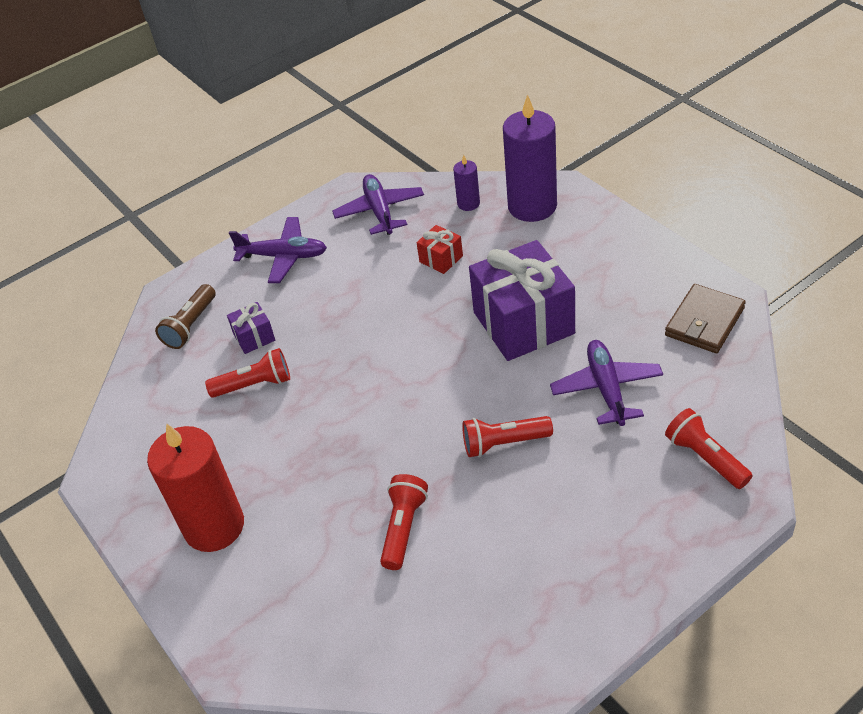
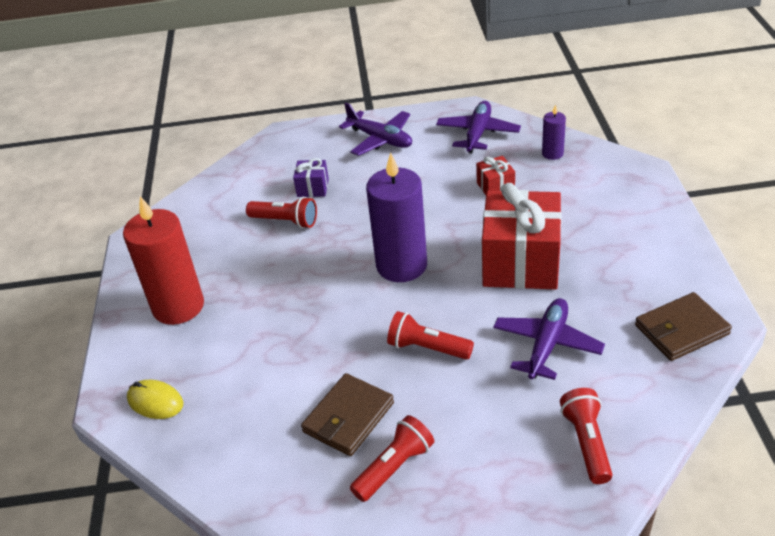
camera: 30 degrees right, 5 degrees down
brown flashlight [155,284,216,349] -> none
red flashlight [380,474,428,570] -> red flashlight moved to [350,415,434,502]
purple gift [469,240,575,361] -> red gift [482,183,562,289]
purple candle [503,94,557,222] -> purple candle moved to [366,152,427,282]
none -> yellow mouse [127,380,183,419]
none -> brown wallet [301,373,394,456]

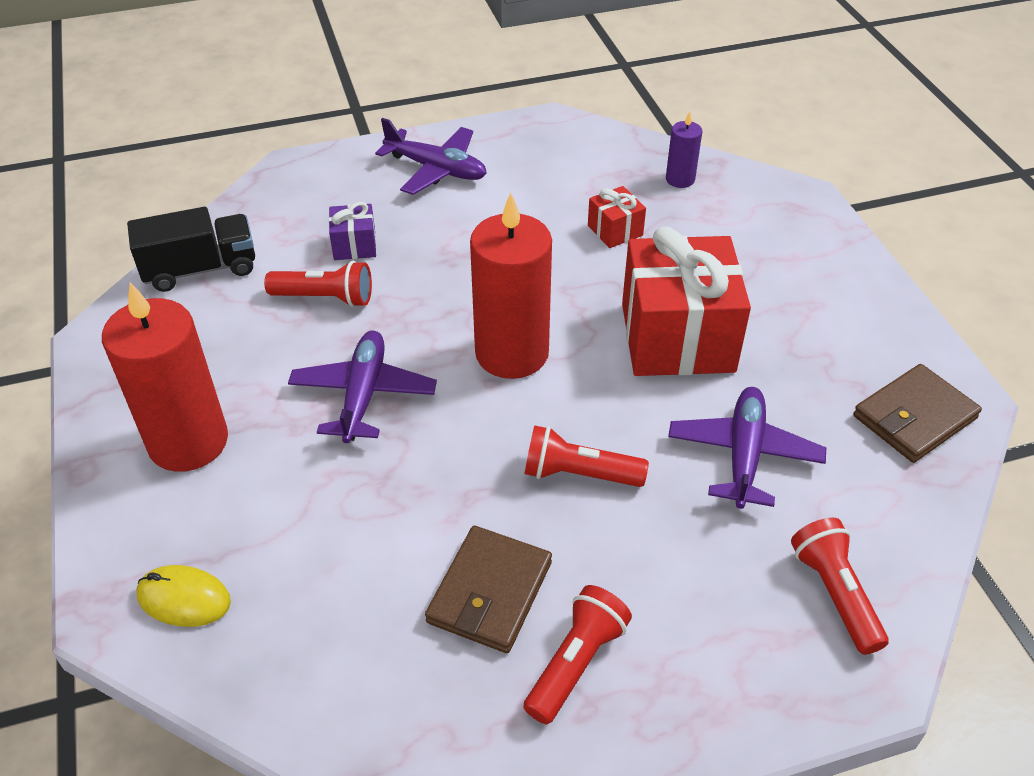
camera: 15 degrees left, 5 degrees up
purple candle [366,152,427,282] -> red candle [470,193,552,379]
purple plane [436,101,521,153] -> purple plane moved to [288,331,437,443]
none -> black truck [127,207,255,292]

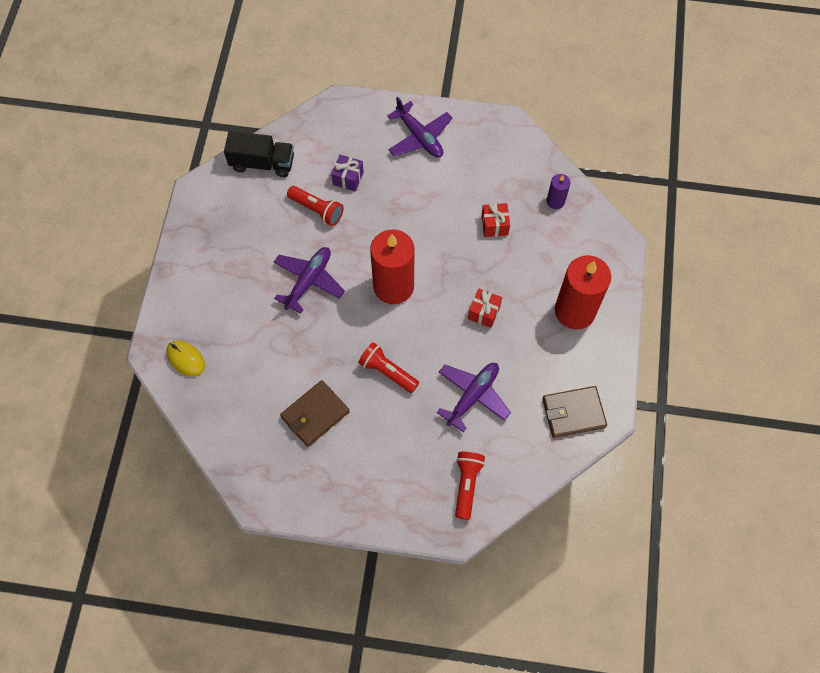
camera: 25 degrees right, 20 degrees up
red candle [102,282,228,472] -> red candle moved to [555,255,611,329]
red flashlight [523,585,632,724] -> none
red gift [622,227,751,376] -> red gift [468,289,502,328], size x0.44

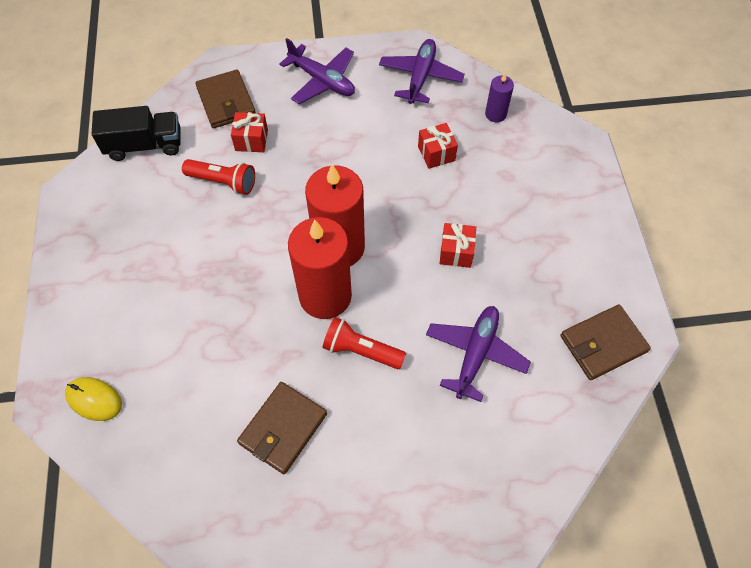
camera: 15 degrees left, 5 degrees down
purple plane [274,247,345,314] -> purple plane moved to [379,39,465,104]
purple gift [331,155,364,192] -> red gift [231,112,268,152]
red flashlight [455,452,485,520] -> none
red candle [555,255,611,329] -> red candle moved to [288,217,352,319]
none -> brown wallet [195,70,256,129]

